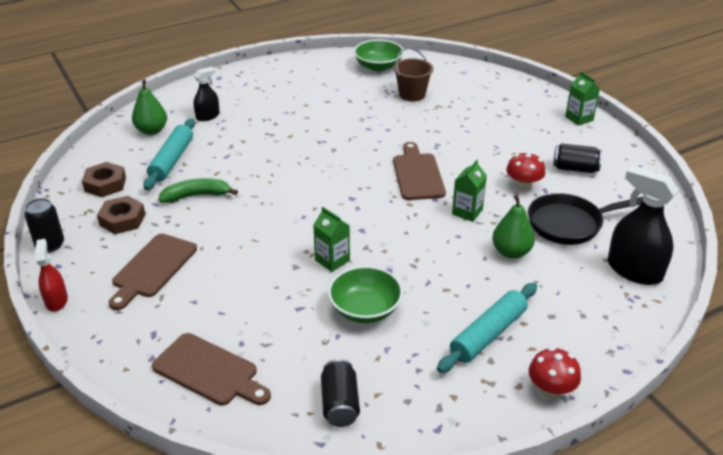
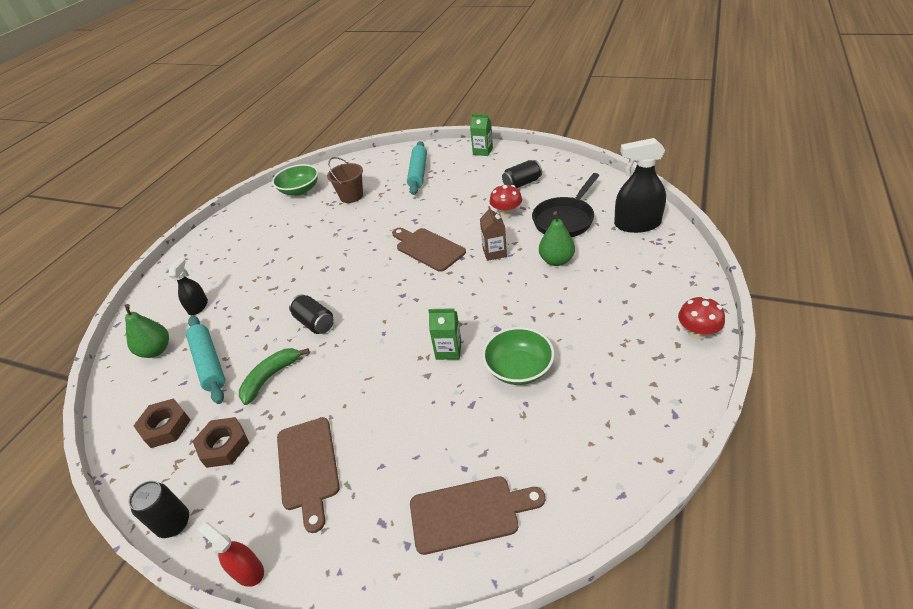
camera: 35 degrees left, 5 degrees up
black can [321,359,360,427] -> black can moved to [289,294,334,334]
turquoise rolling pin [437,283,537,373] -> turquoise rolling pin moved to [407,141,427,195]
green carton [452,160,487,222] -> brown carton [480,206,507,261]

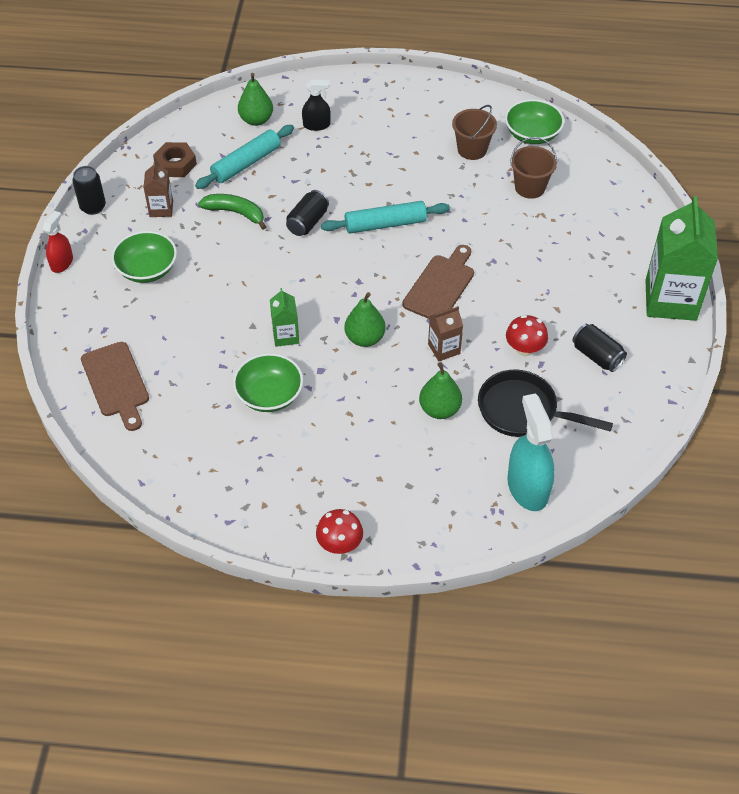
camera: 70 degrees right, 10 degrees up
brown nut [192,417,249,468] -> brown carton [144,161,173,217]
brown cutting board [277,417,340,533] -> green bowl [111,231,177,283]
turquoise rolling pin [407,141,427,195] -> turquoise rolling pin moved to [321,201,450,233]
green carton [470,114,493,156] -> green carton [645,196,718,321], size x2.08
black spray bottle [614,138,666,233] -> turquoise spray bottle [507,393,555,511]
none -> green pear [344,292,386,347]
none -> brown bucket [452,105,497,160]

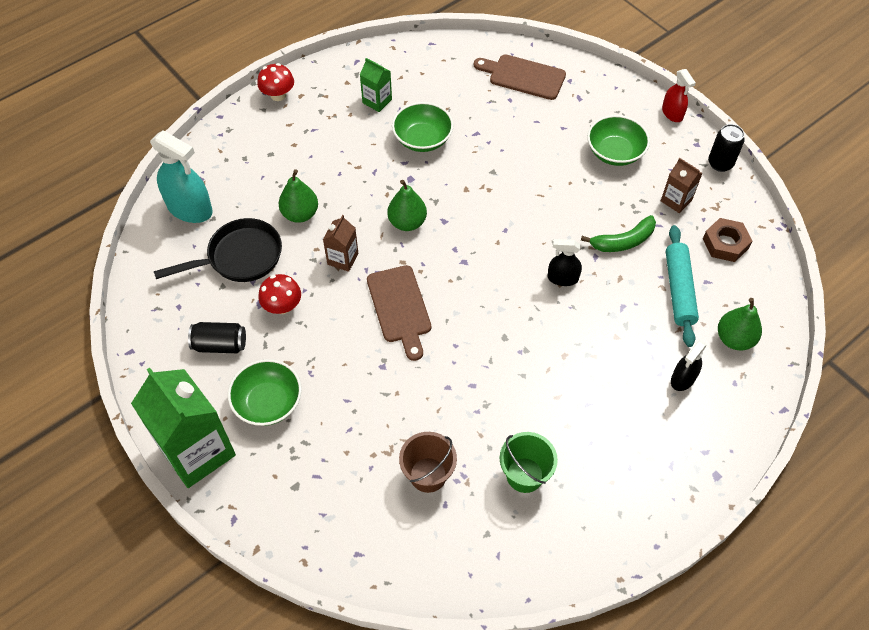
camera: 135 degrees right, 5 degrees up
green carton [270,288,299,347] -> green carton moved to [360,58,392,112]
black can [286,190,329,236] -> black spray bottle [548,239,582,286]
turquoise rolling pin [321,201,450,233] -> none
brown bucket [452,105,497,160] -> green bucket [500,432,558,493]
green bowl [505,99,564,144] -> green bowl moved to [228,359,302,426]

